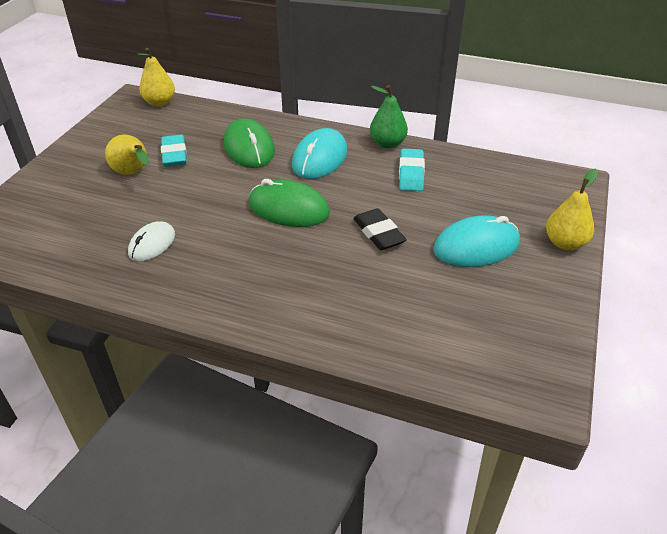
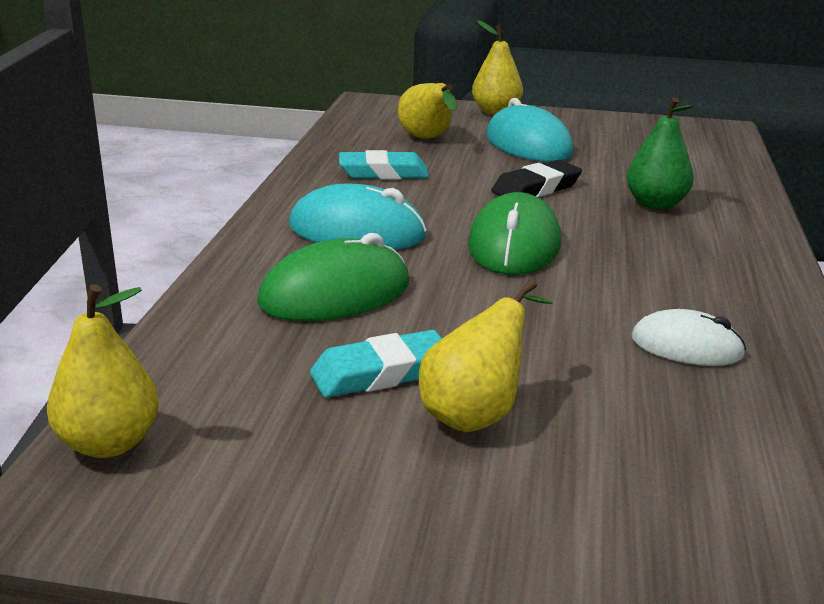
camera: 100 degrees left, 15 degrees down
green pear [370,85,408,149] -> green pear moved to [626,97,694,210]
none -> yellow pear [398,83,457,139]

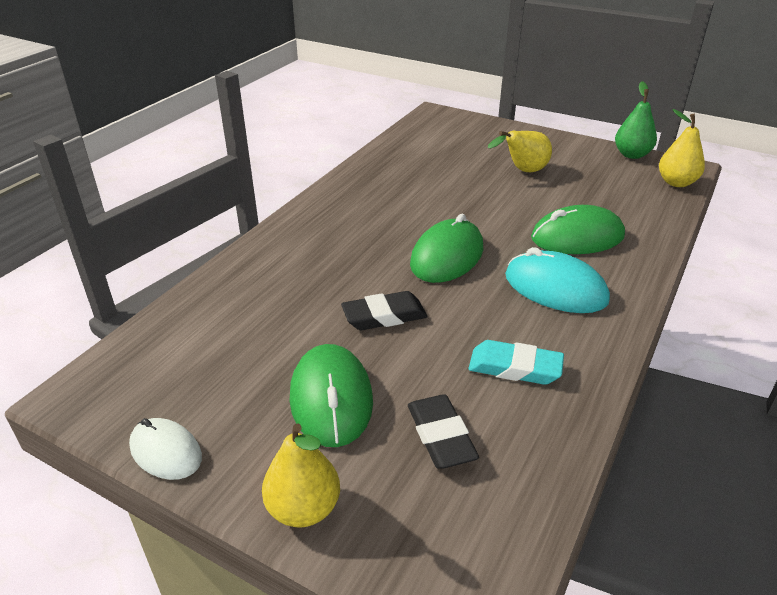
camera: 160 degrees left, 10 degrees up
turquoise eraser [310,330,442,398] -> none
yellow pear [398,83,457,139] -> black eraser [408,394,479,469]
turquoise mouse [486,98,573,162] -> green mouse [290,344,373,447]
green pear [626,97,694,210] -> green pear moved to [615,81,657,159]
white mouse [632,309,746,366] -> white mouse moved to [129,418,202,480]

